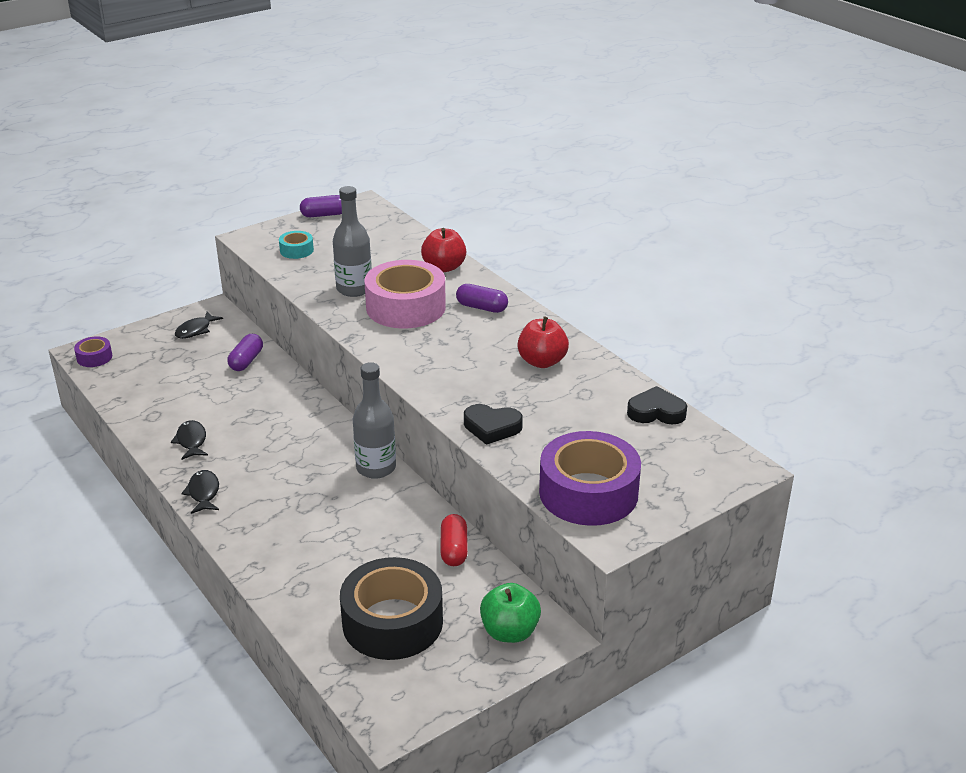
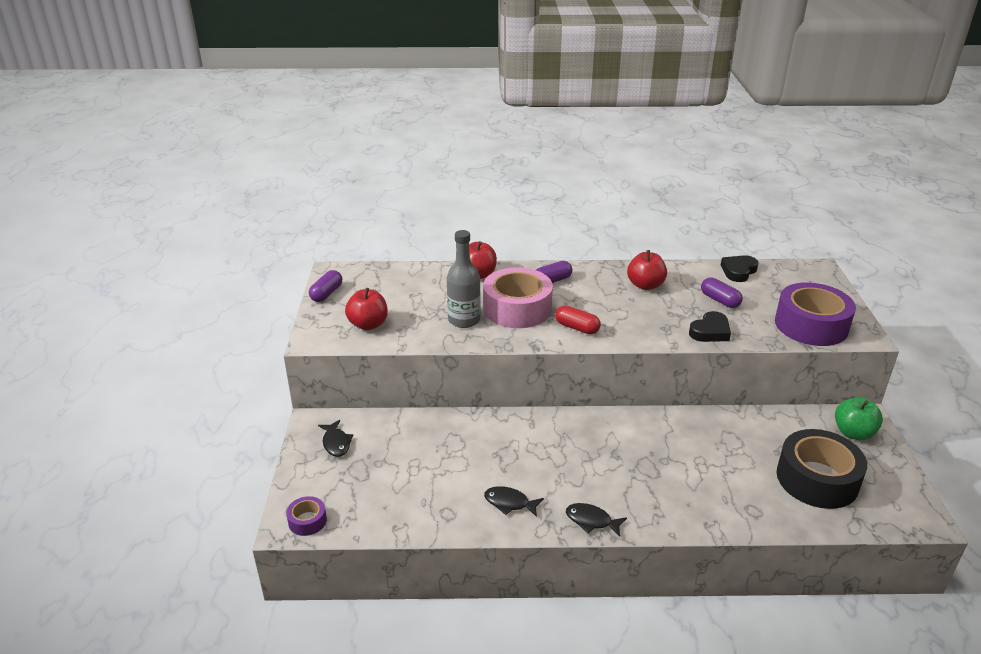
camera: 55 degrees left, 0 degrees up
purple capsule [228,334,263,371] -> purple capsule moved to [701,277,743,308]
turquoise tape [279,231,314,259] -> red apple [345,288,388,330]
grey bottle [353,362,396,479] -> none
red capsule [441,514,468,566] -> red capsule moved to [555,305,601,334]

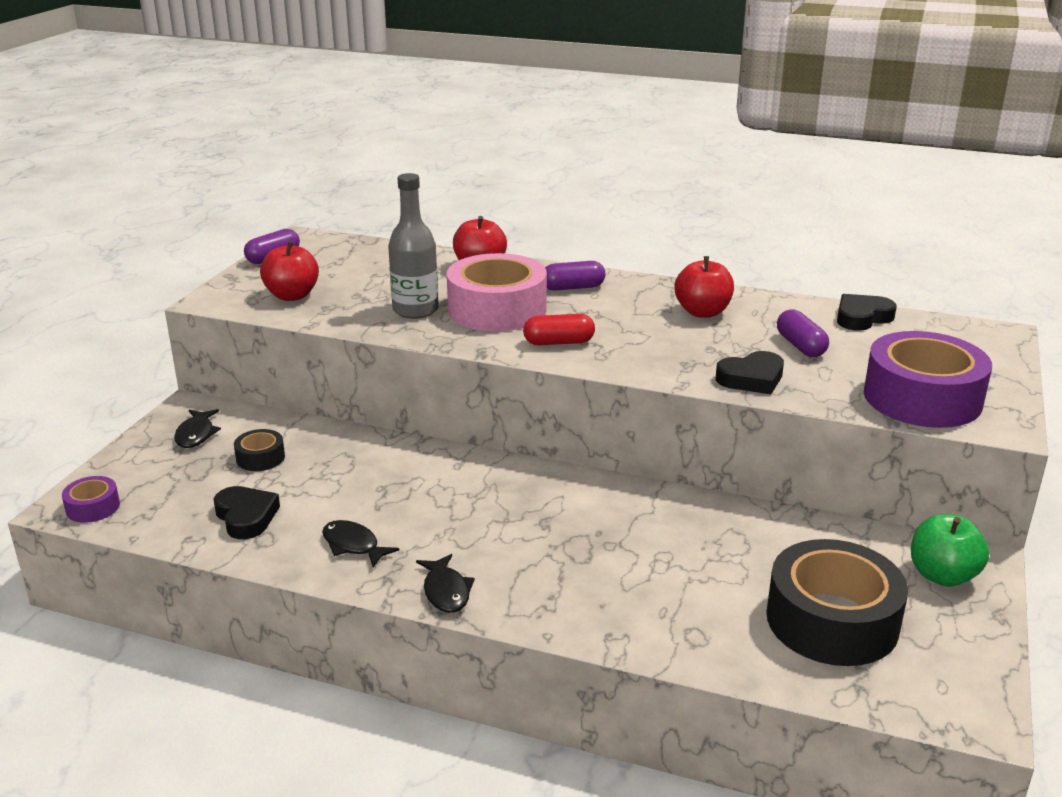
camera: 20 degrees right, 5 degrees down
red capsule [555,305,601,334] -> red capsule turned 60 degrees counterclockwise [523,314,595,345]
black fish [566,503,627,536] -> black fish turned 150 degrees counterclockwise [416,554,475,613]
none -> black heart [214,486,280,539]
none -> black tape [234,429,285,471]

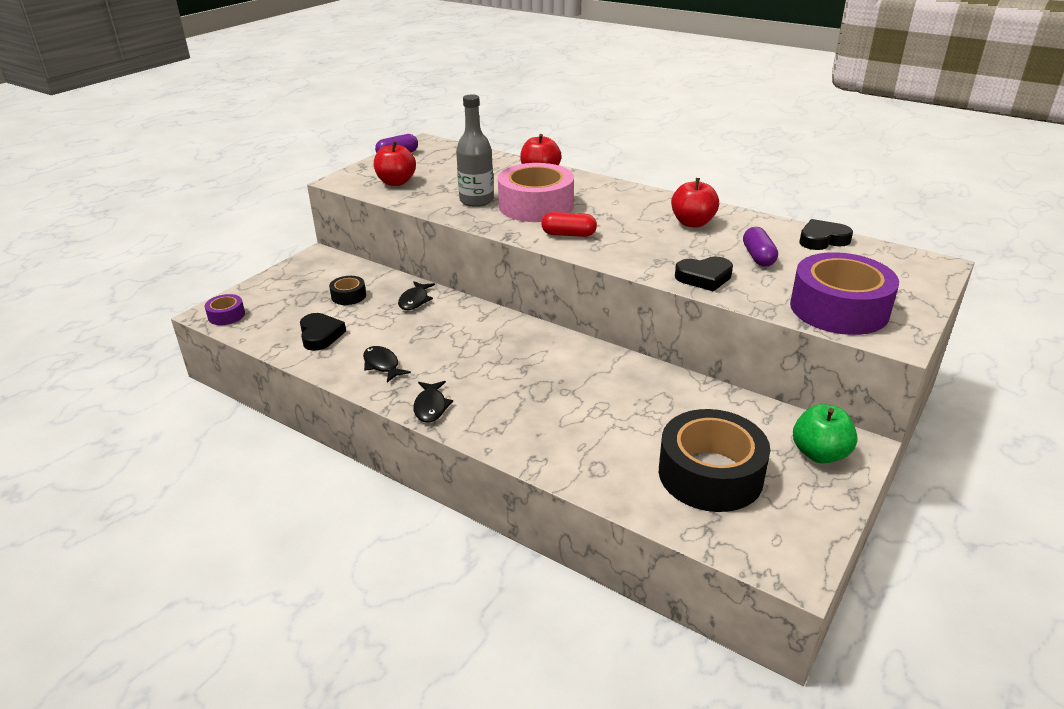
camera: 15 degrees right, 5 degrees up
black fish [174,409,221,448] -> black fish moved to [398,281,435,310]
purple capsule [545,261,605,291] -> none

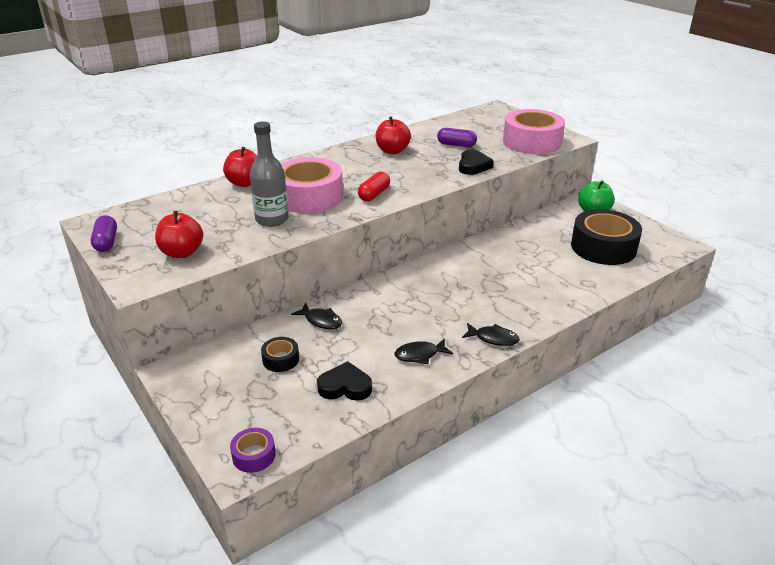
camera: 70 degrees left, 0 degrees up
purple tape [790,252,899,335] -> pink tape [503,109,565,154]
black heart [799,219,853,250] -> none

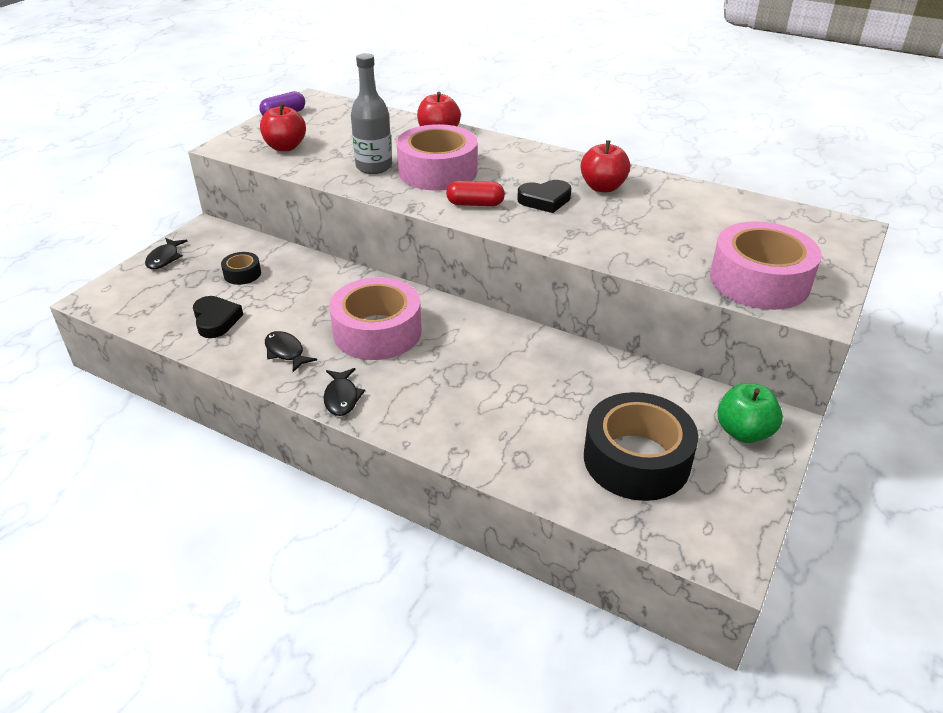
camera: 65 degrees right, 5 degrees up
purple tape [230,428,276,473] -> none
black fish [291,303,342,329] -> black fish moved to [145,238,187,269]
purple capsule [437,128,477,147] -> none
black heart [459,150,494,175] -> black heart moved to [517,180,571,213]
none -> pink tape [329,277,422,360]

